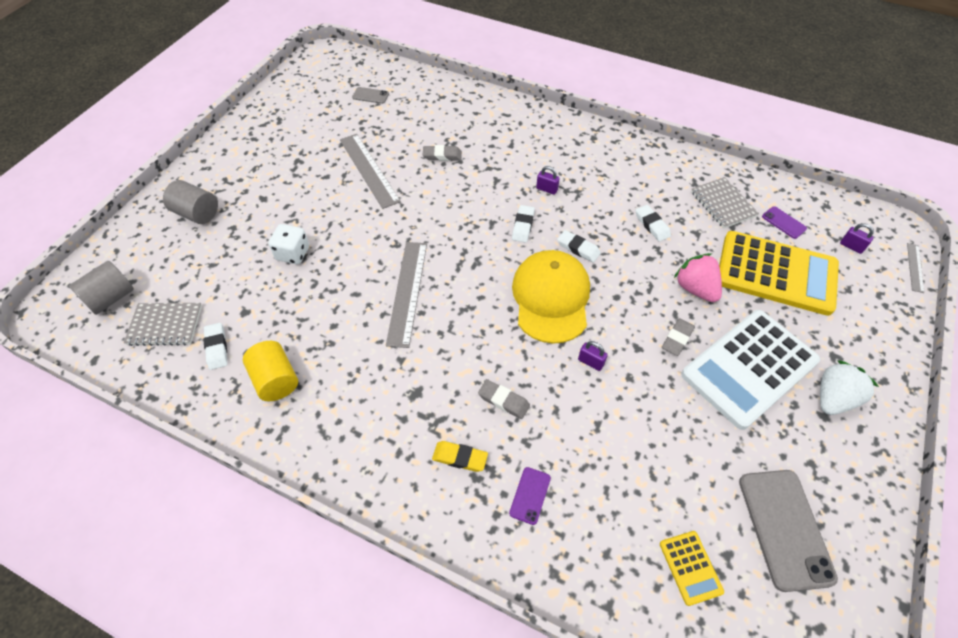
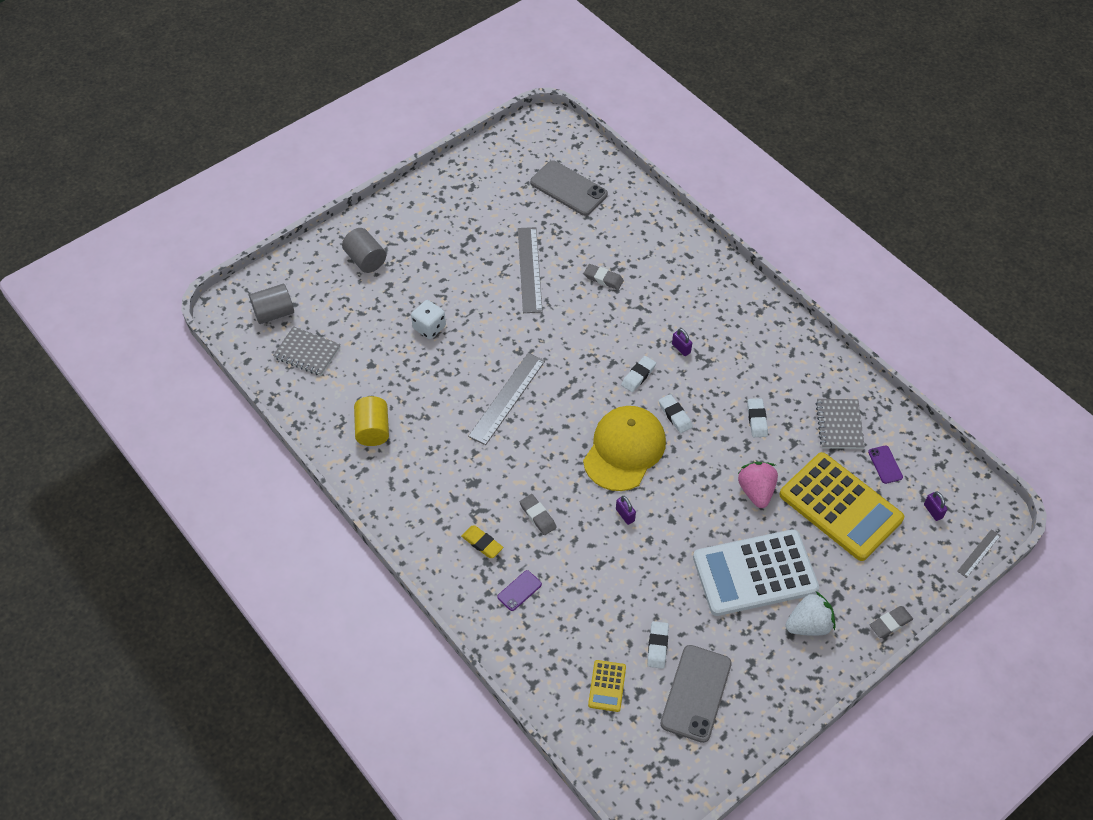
camera: 25 degrees right, 0 degrees up
white eraser [203,323,228,370] -> white eraser moved to [647,621,669,669]
grey phone [352,87,389,104] -> grey phone [530,160,608,216], size x2.08
grey eraser [662,318,695,356] -> grey eraser moved to [870,606,913,638]

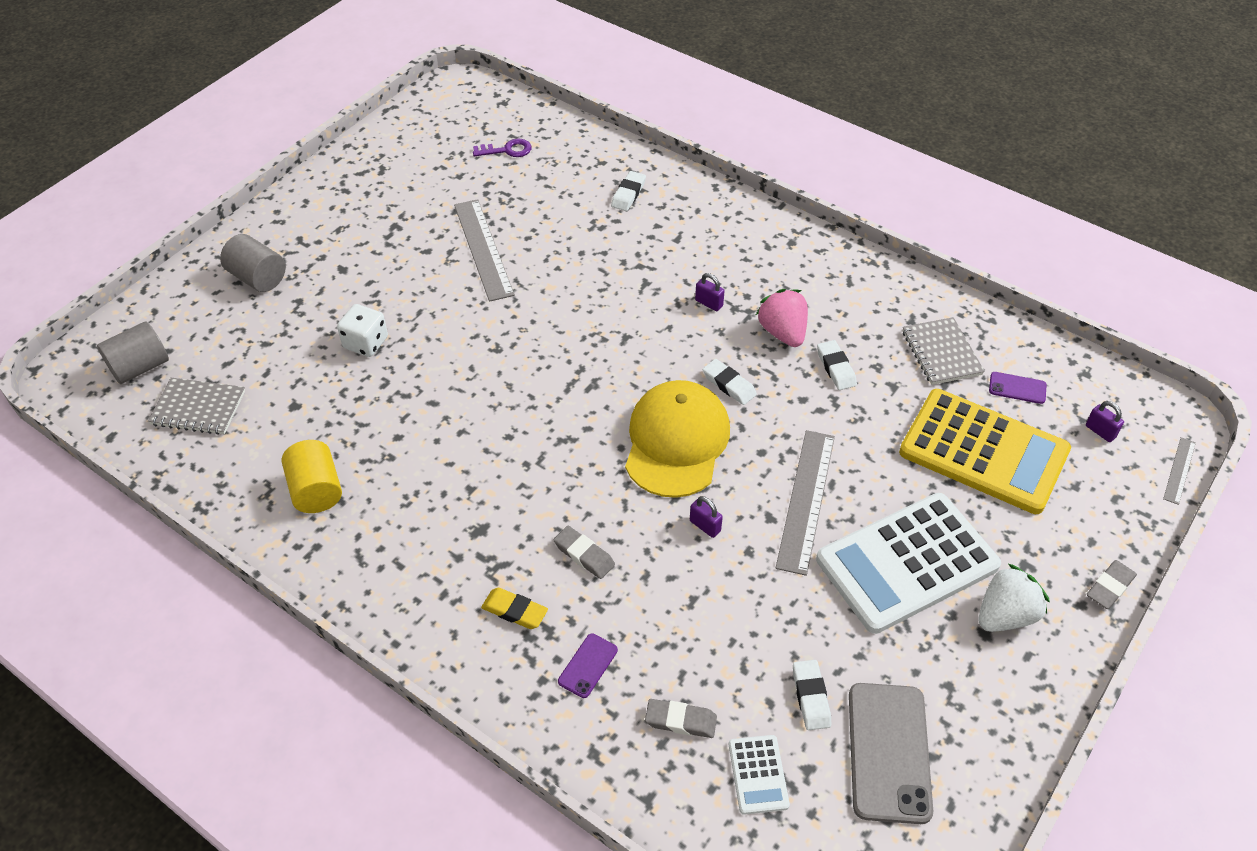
camera: 15 degrees left, 5 degrees down
grey ruler [468,353,545,445] -> grey ruler moved to [776,430,835,576]
grey phone [530,160,608,216] -> purple key [473,139,532,157]
grey eraser [584,264,624,290] -> grey eraser moved to [645,699,717,738]
yellow calculator [588,660,626,712] -> white calculator [729,735,790,815]
white eraser [621,356,656,392] -> white eraser moved to [611,171,646,211]
pink strawberry [738,462,778,508] -> pink strawberry moved to [756,289,808,347]
purple phone [868,445,903,484] -> purple phone turned 45 degrees counterclockwise [989,372,1047,404]

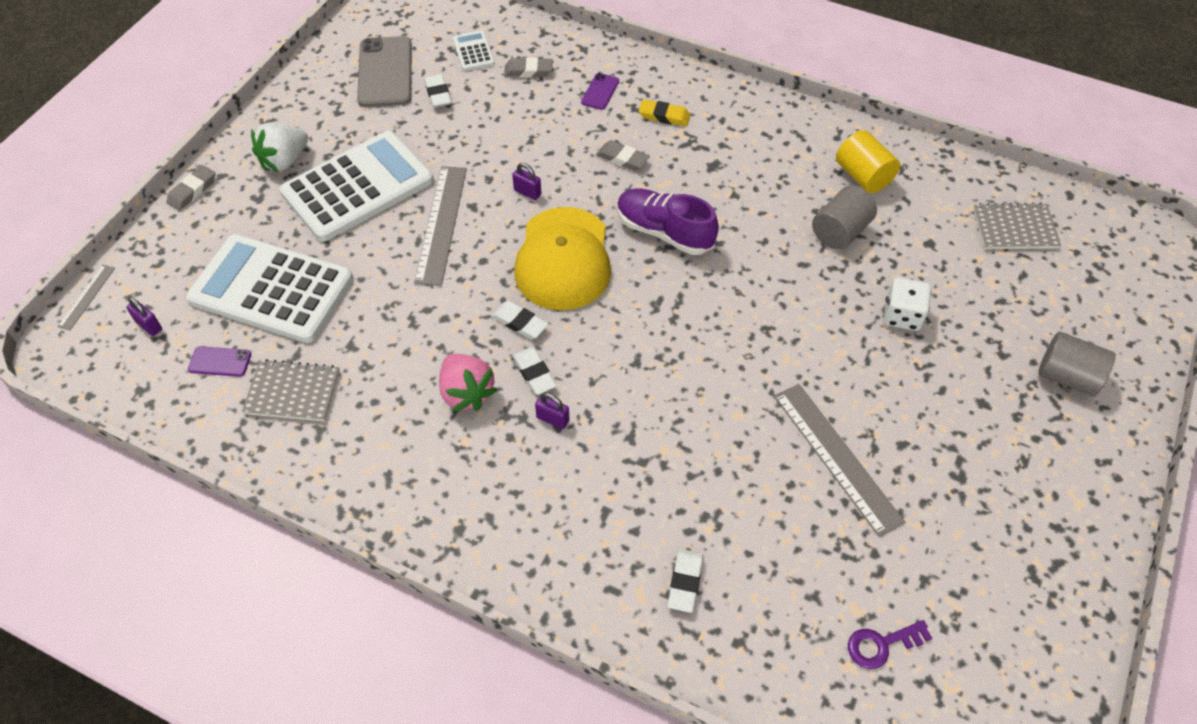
camera: 170 degrees right, 5 degrees up
grey cylinder [97,321,169,384] -> grey cylinder moved to [812,185,877,250]
white eraser [817,340,857,390] -> white eraser moved to [512,347,557,395]
yellow calculator [899,389,1071,514] -> white calculator [186,234,353,343]
grey notebook [903,317,985,385] -> grey notebook turned 60 degrees counterclockwise [242,359,340,421]
none -> purple shoe [617,189,719,255]

